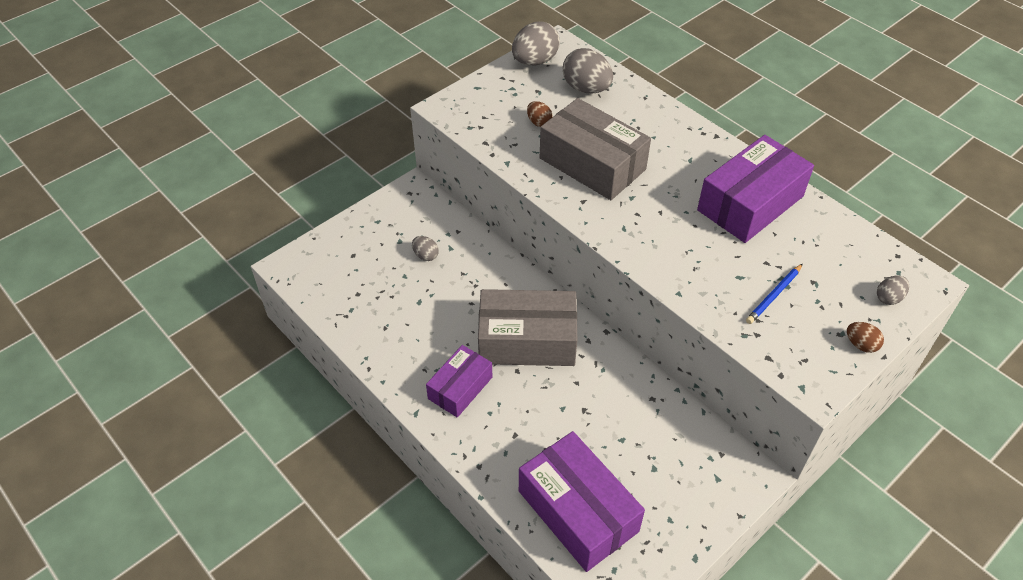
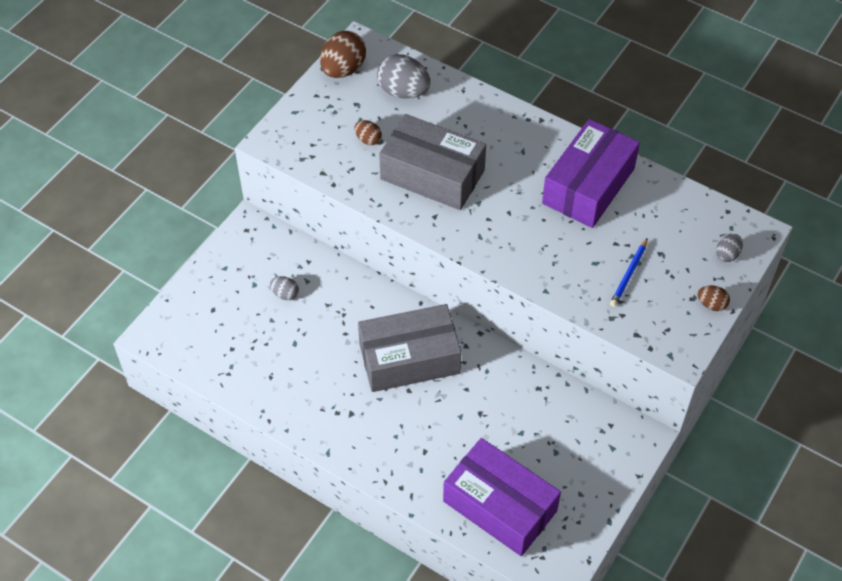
camera: 15 degrees left, 5 degrees up
purple box [426,345,492,417] -> none
grey egg [512,21,560,65] -> brown egg [320,31,366,78]

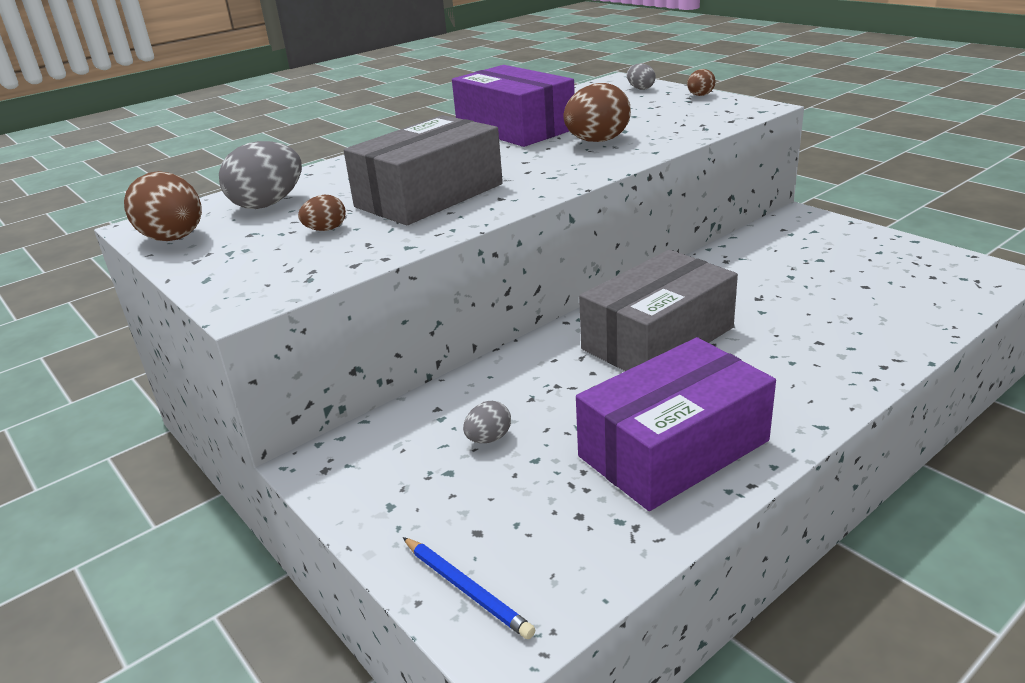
camera: 70 degrees left, 25 degrees down
grey box [358,304,461,392] -> grey box turned 45 degrees clockwise [579,250,738,371]
purple box [443,438,561,556] -> purple box moved to [576,337,776,511]
blue pencil [610,238,648,307] -> blue pencil moved to [403,537,535,639]
none -> brown egg [563,83,631,142]

